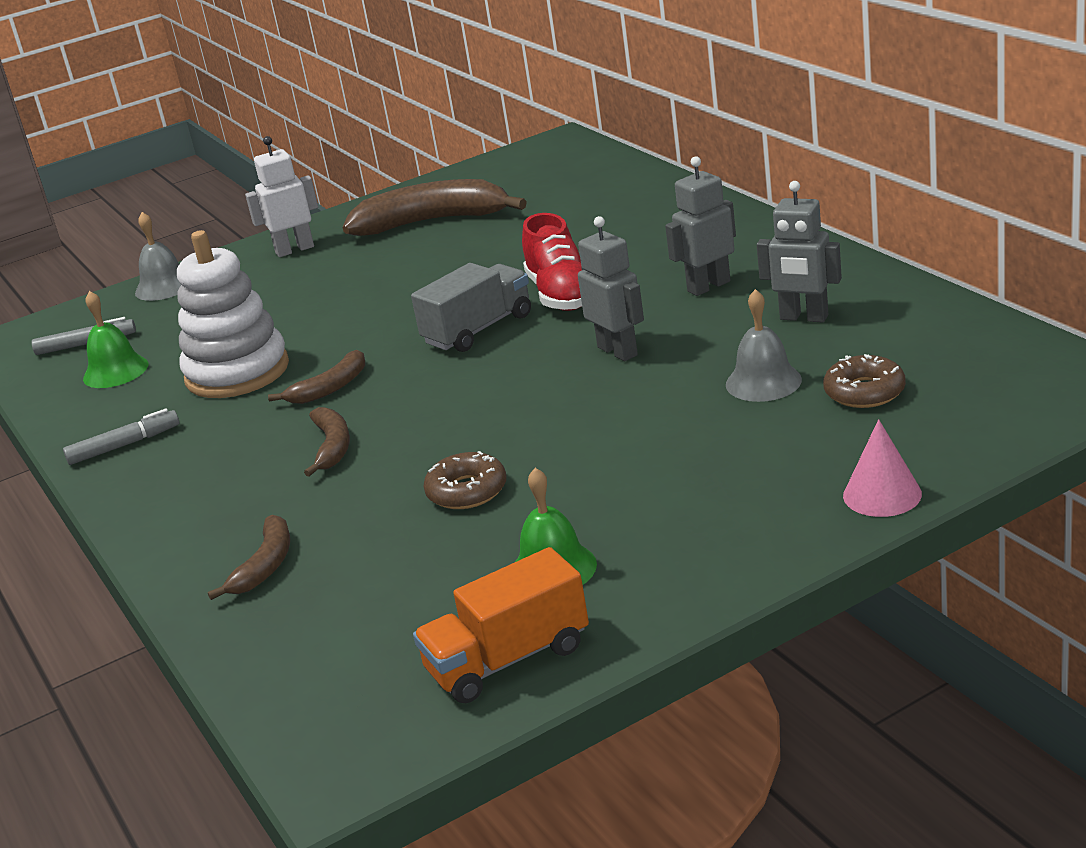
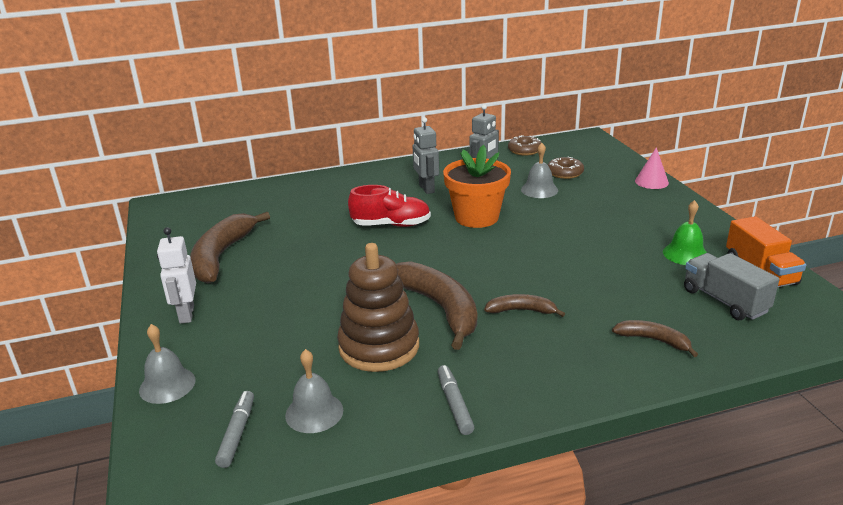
camera: 80 degrees left, 0 degrees up
green bell [83,291,148,388] -> grey bell [285,349,343,433]
white stacking toy [177,230,289,398] -> brown stacking toy [337,243,419,372]
brown banana [268,350,365,404] -> brown banana [396,261,477,350], size x1.95
grey truck [411,263,531,352] -> grey truck moved to [684,253,780,320]
brown donut [424,451,506,509] -> brown donut moved to [508,135,541,155]
grey robot [578,216,644,361] -> orange flower pot [443,145,511,228]

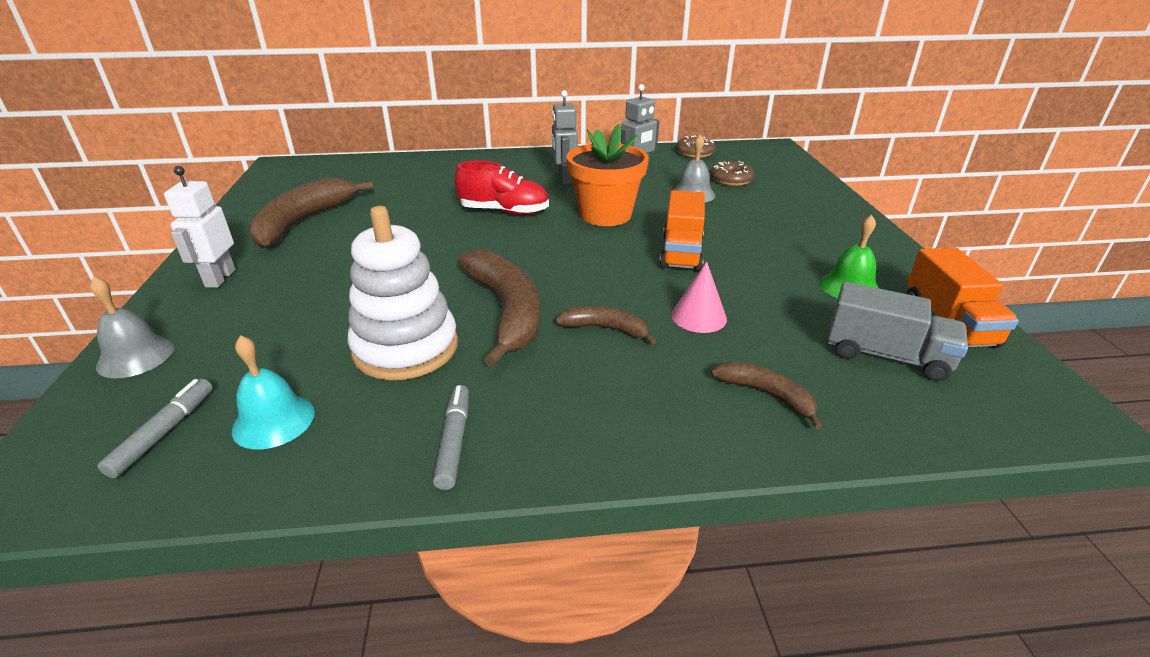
camera: 10 degrees right, 5 degrees up
grey bell [285,349,343,433] -> turquoise bell [232,335,315,449]
brown stacking toy [337,243,419,372] -> white stacking toy [348,206,458,380]
pink cone [635,147,669,189] -> pink cone moved to [671,262,727,333]
grey truck [684,253,780,320] -> grey truck turned 135 degrees clockwise [828,282,968,381]
none -> orange truck [659,190,705,271]

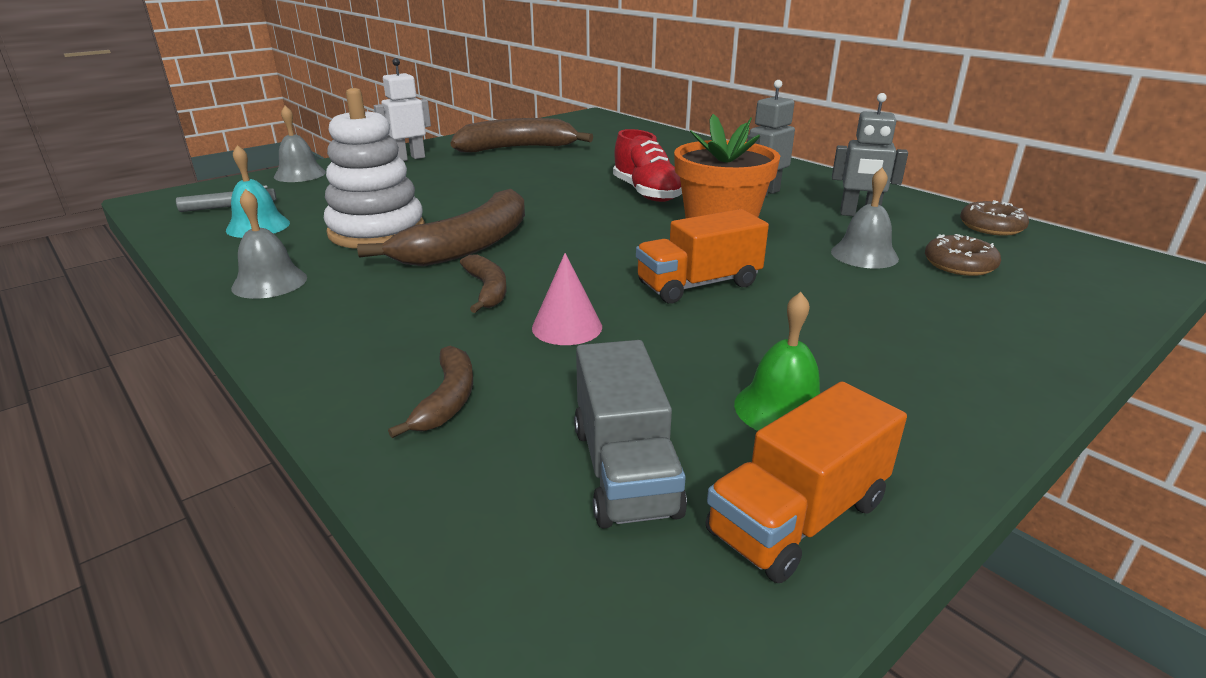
camera: 55 degrees right, 5 degrees down
grey marker [433,385,469,490] -> grey bell [231,189,307,299]

